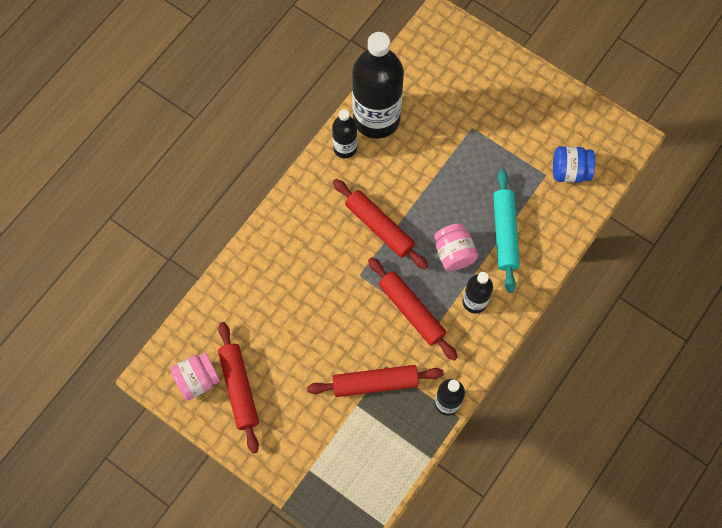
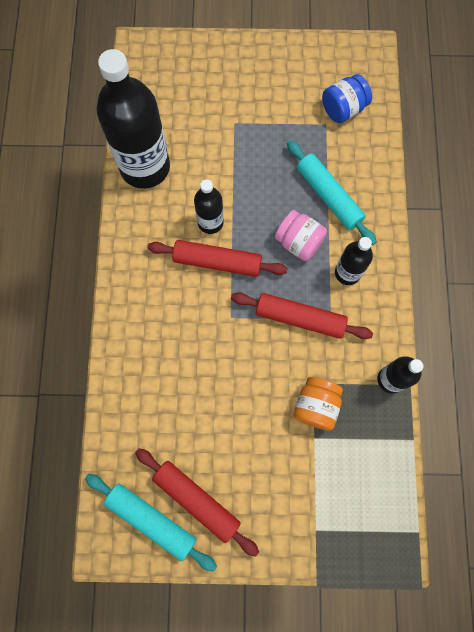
camera: 35 degrees left, 5 degrees up
pink jar [170,352,220,400] -> turquoise rolling pin [85,474,217,572]
red rolling pin [307,365,444,397] -> orange jar [293,377,343,431]
black bottle [332,109,357,158] -> black bottle moved to [194,179,224,234]

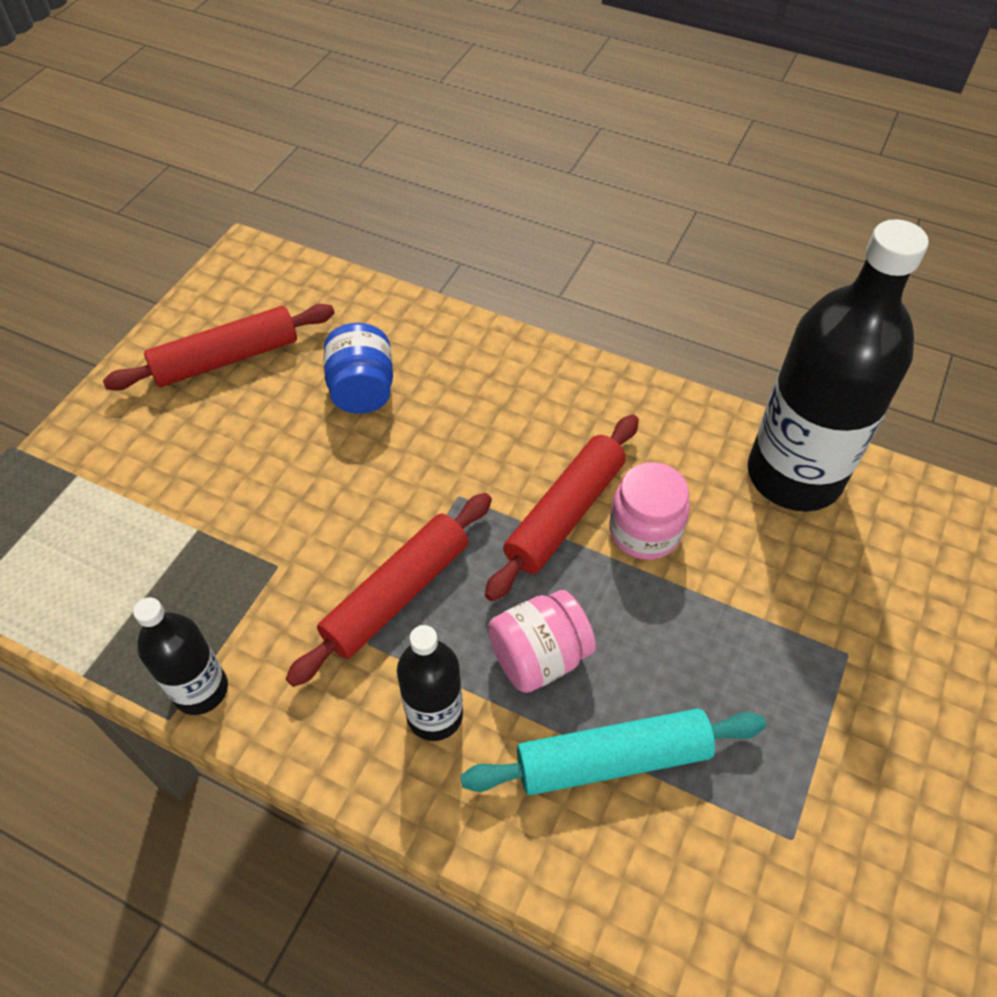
camera: 115 degrees right, 20 degrees down
turquoise rolling pin [85,474,217,572] -> none
black bottle [194,179,224,234] -> pink jar [609,462,690,560]
orange jar [293,377,343,431] -> none
blue jar [322,74,372,123] -> blue jar moved to [323,323,393,414]

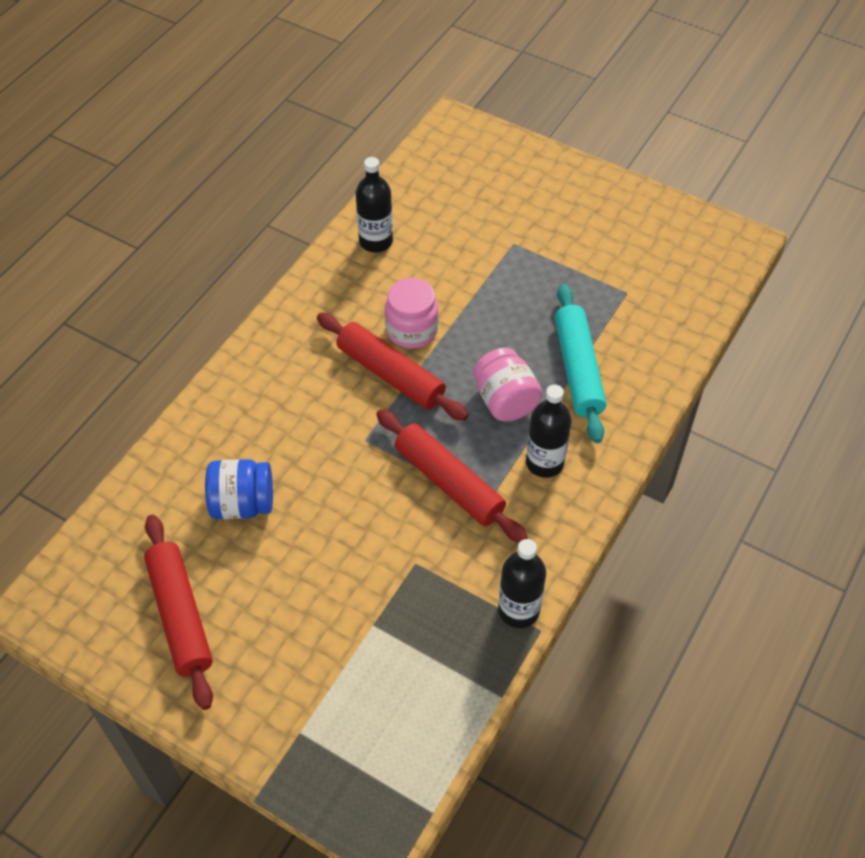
camera: 85 degrees left, 0 degrees up
black bottle [748,219,929,512] -> black bottle [356,157,393,253], size x0.50

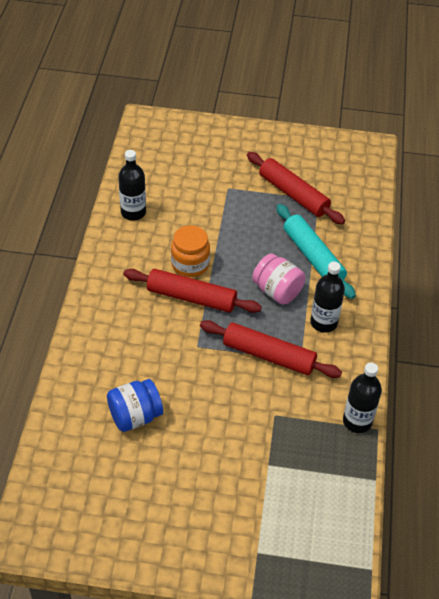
camera: 25 degrees left, 5 degrees down
red rolling pin [144,514,213,710] -> red rolling pin moved to [247,152,345,225]
pink jar [385,278,439,349] -> orange jar [171,225,210,277]

